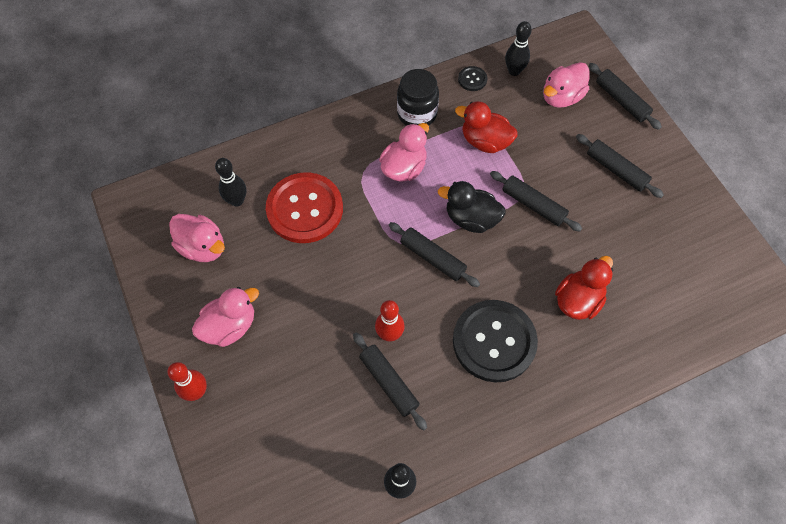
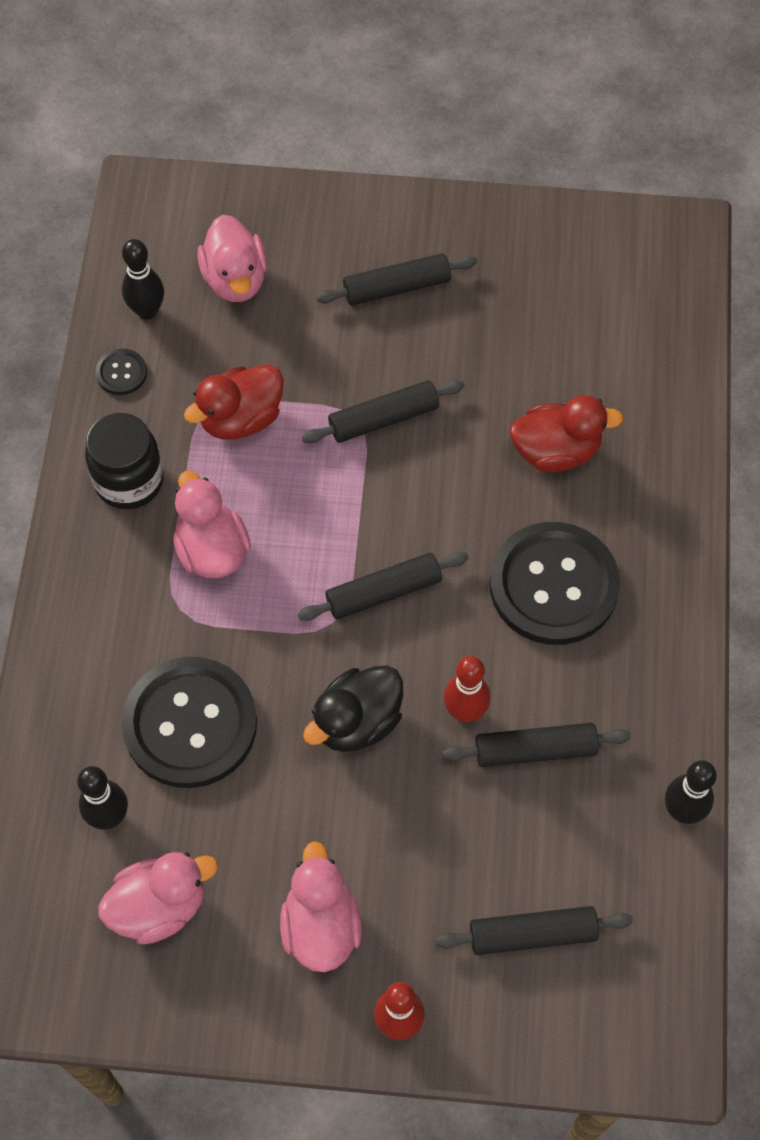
camera: 60 degrees left, 0 degrees up
red button [266,172,343,243] -> black button [121,657,257,788]
black duck [438,181,506,233] -> black duck moved to [303,666,403,752]
red duck [555,256,613,320] -> red duck turned 105 degrees clockwise [509,395,623,472]
black rolling pin [589,63,662,130] -> black rolling pin moved to [435,906,633,955]

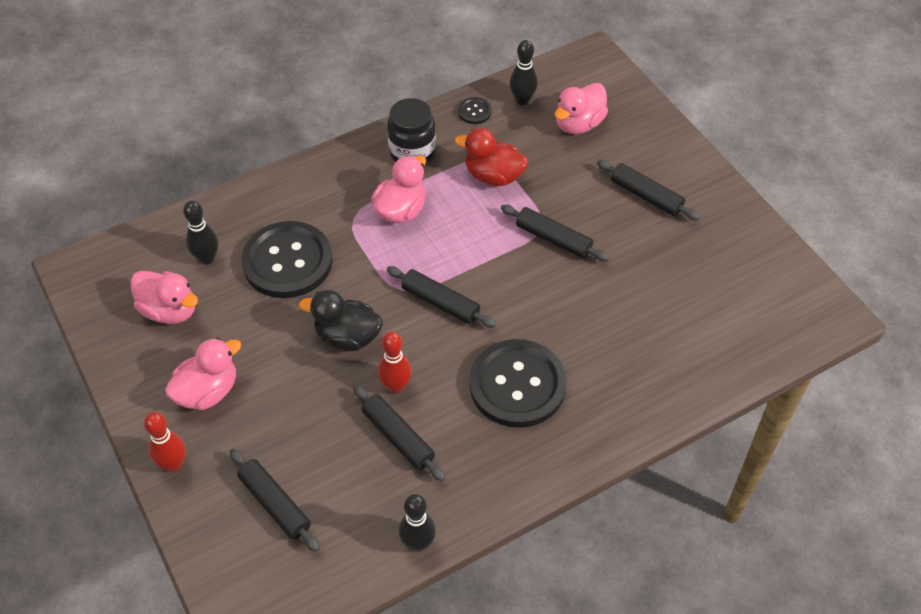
camera: 55 degrees right, 10 degrees down
red duck [509,395,623,472] -> none

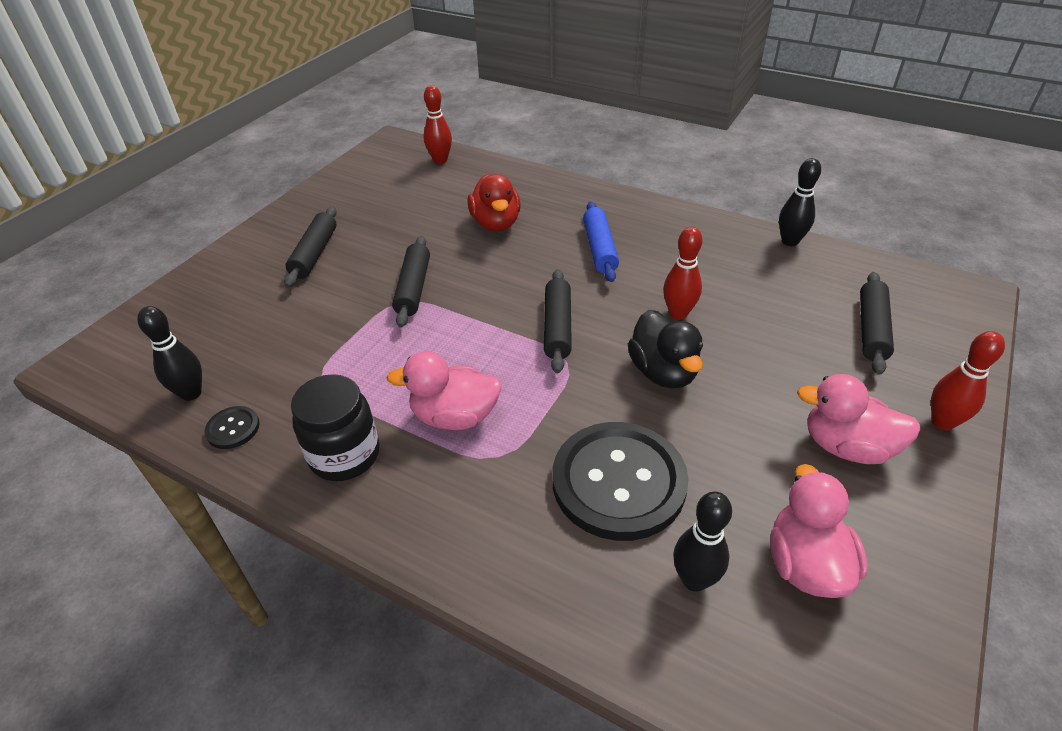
camera: 120 degrees left, 10 degrees down
black rolling pin [353,385,445,481] -> none
red duck [455,128,528,186] -> red duck moved to [467,174,521,231]
black button [469,339,566,428] -> blue rolling pin [583,201,619,282]
pink duck [555,83,608,134] -> none
none -> red bowling pin [423,85,452,164]

